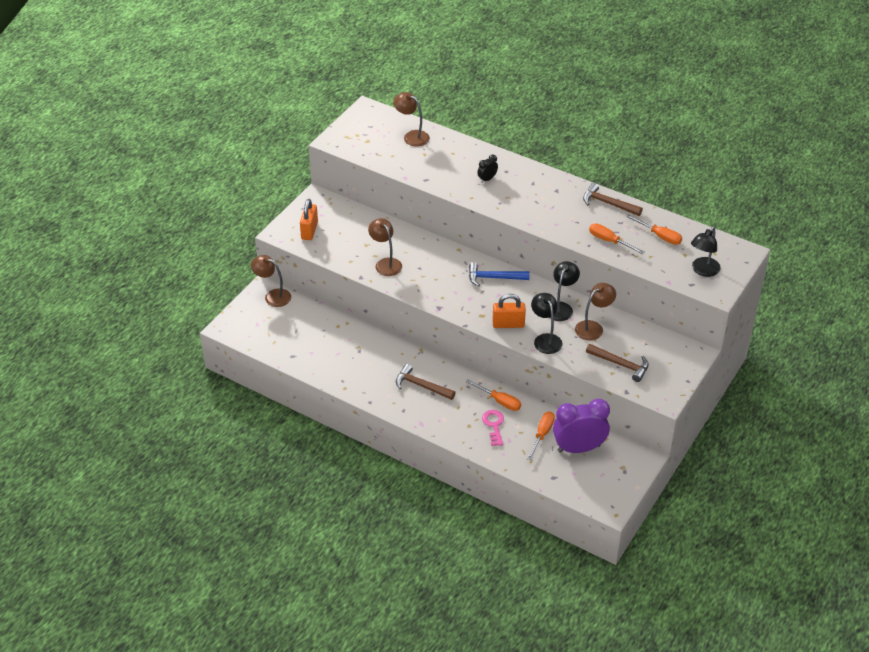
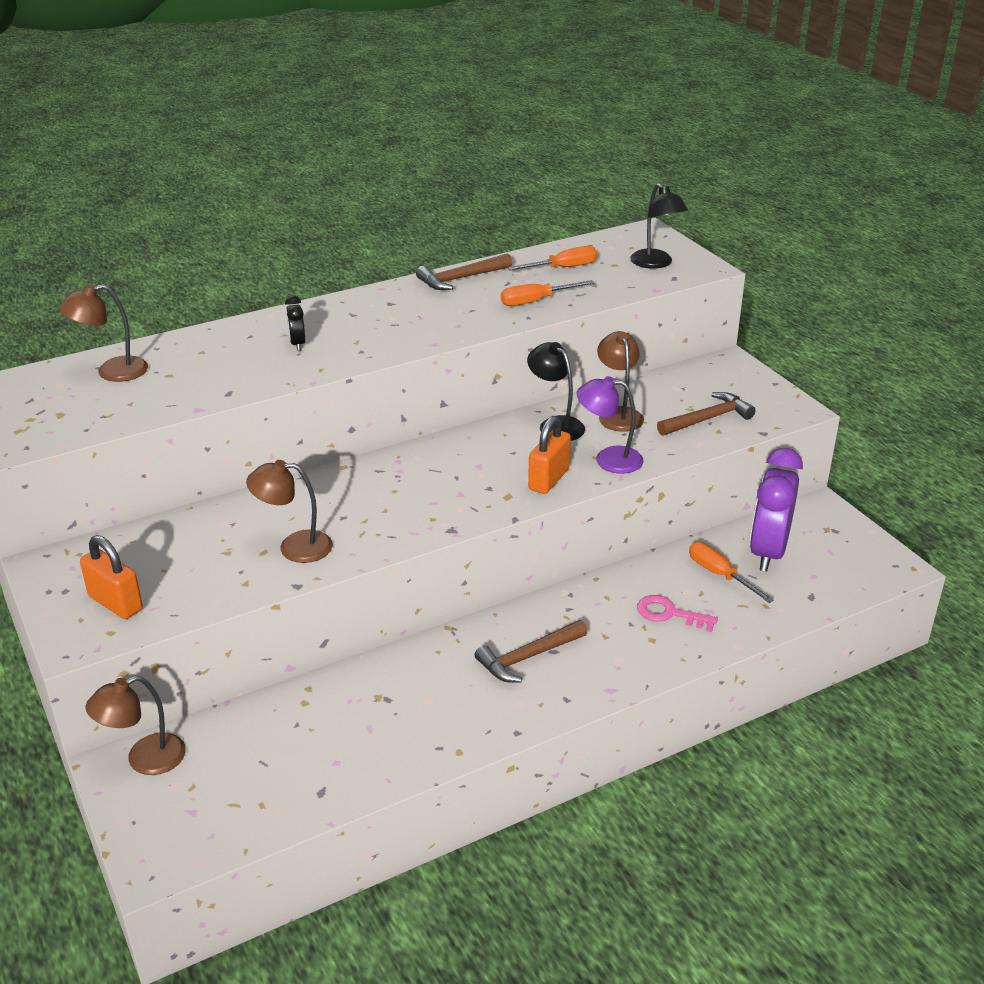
camera: 60 degrees left, 10 degrees down
orange screwdriver [466,380,521,411] -> none
blue hammer [469,262,530,287] -> none
black lamp [531,293,562,354] -> purple lamp [577,376,643,474]

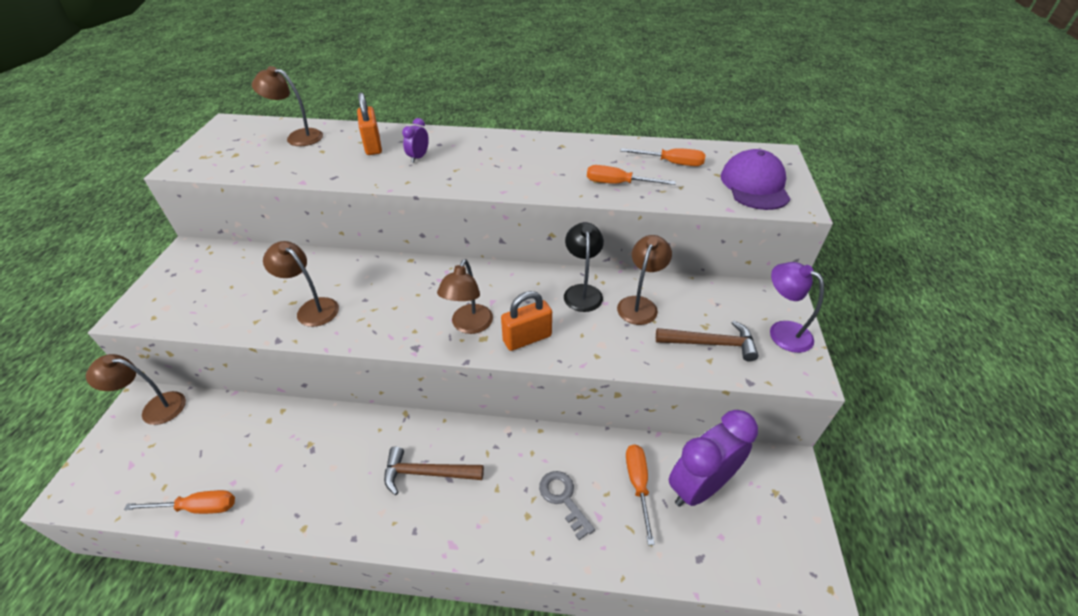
camera: 35 degrees right, 10 degrees up
orange padlock [80,535,143,619] -> orange padlock moved to [357,92,382,155]
black clock [285,295,305,351] -> purple clock [402,118,429,163]
brown hammer [416,253,512,290] -> none
purple lamp [577,376,643,474] -> purple lamp moved to [770,262,824,353]
black lamp [630,183,688,269] -> purple cap [721,149,790,210]
pink key [637,595,718,632] -> grey key [539,471,595,540]
none -> orange screwdriver [124,490,235,514]
none -> brown lamp [437,259,493,334]

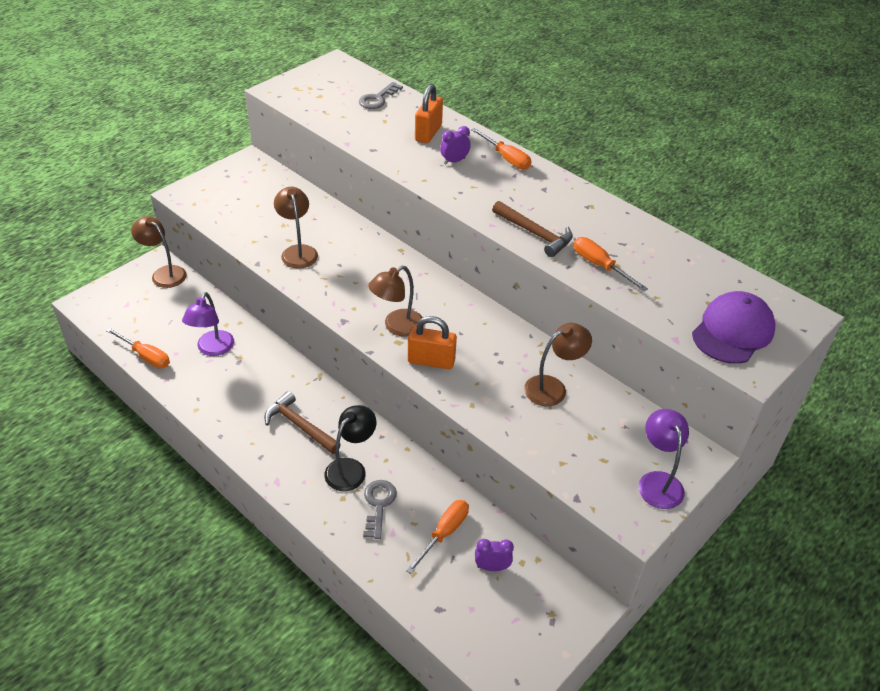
camera: 35 degrees right, 0 degrees up
brown lamp [252,66,323,146] -> grey key [359,82,403,109]
black lamp [564,222,604,312] -> black lamp moved to [324,405,376,491]
orange screwdriver [620,148,706,166] -> orange screwdriver moved to [471,128,531,170]
brown hammer [656,321,759,362] -> brown hammer moved to [492,201,573,257]
purple clock [669,410,758,507] -> purple clock [475,539,514,571], size x0.44
none -> purple lamp [182,292,234,356]

